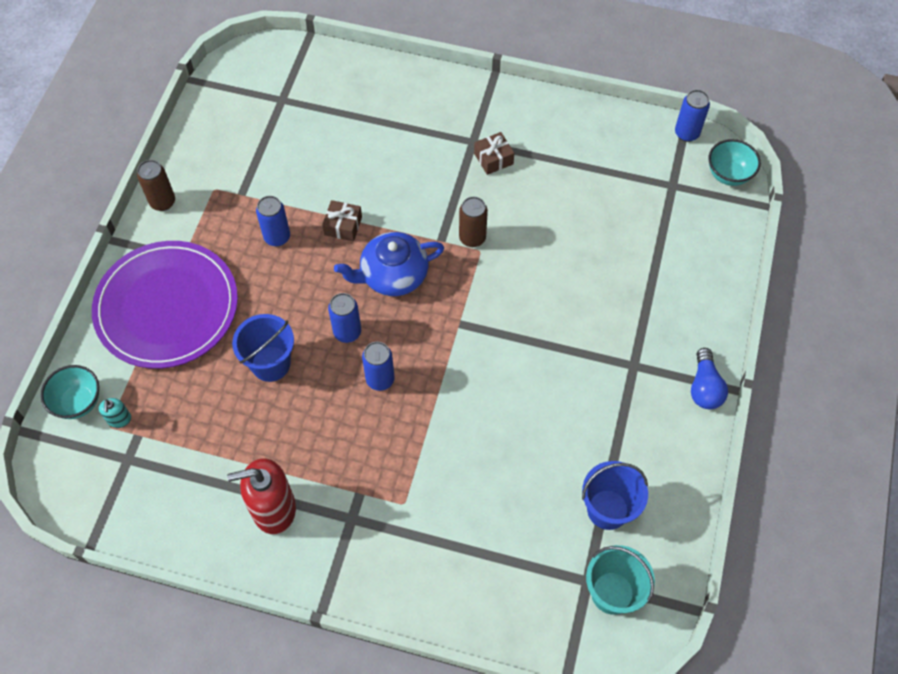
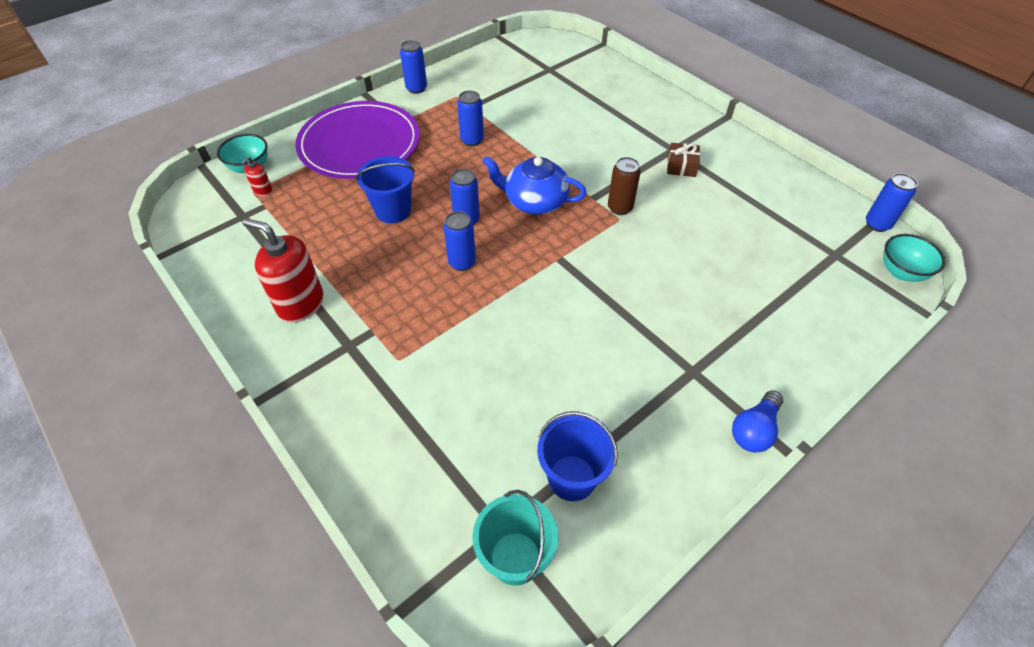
camera: 35 degrees right, 10 degrees down
turquoise soap dispenser [99,398,131,428] -> red soap dispenser [241,157,272,196]
brown can [137,160,175,211] -> blue can [400,40,427,94]
brown gift [322,200,362,241] -> none

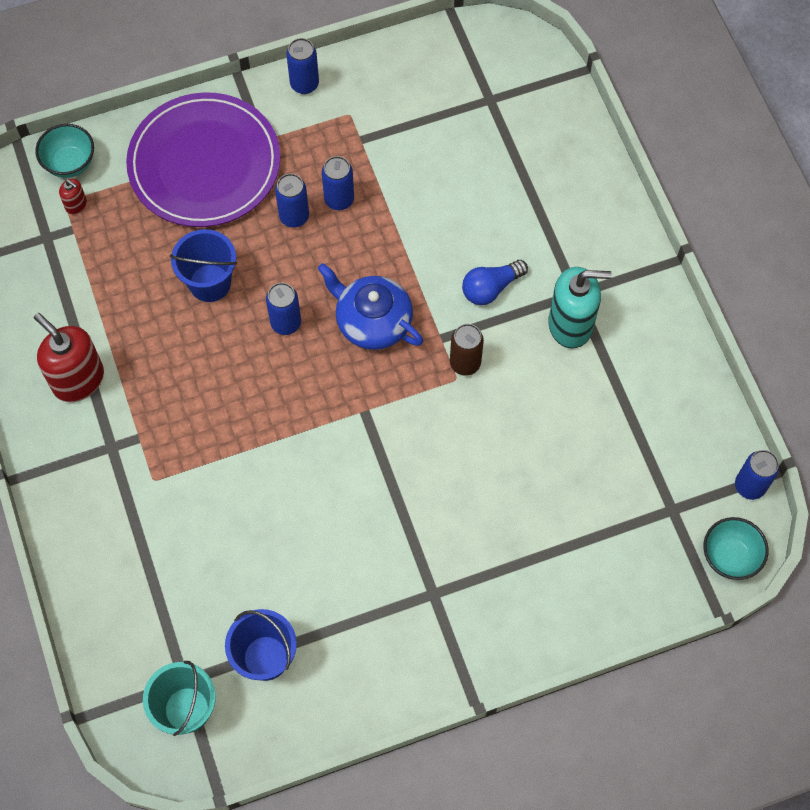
camera: 20 degrees right, 15 degrees up
red soap dispenser [241,157,272,196] -> red soap dispenser turned 105 degrees counterclockwise [59,179,87,215]
blue can [444,211,476,271] -> blue can moved to [275,173,309,228]
brown gift [667,143,700,177] -> turquoise soap dispenser [548,267,612,349]
blue light bulb [732,390,783,452] -> blue light bulb moved to [462,260,528,305]

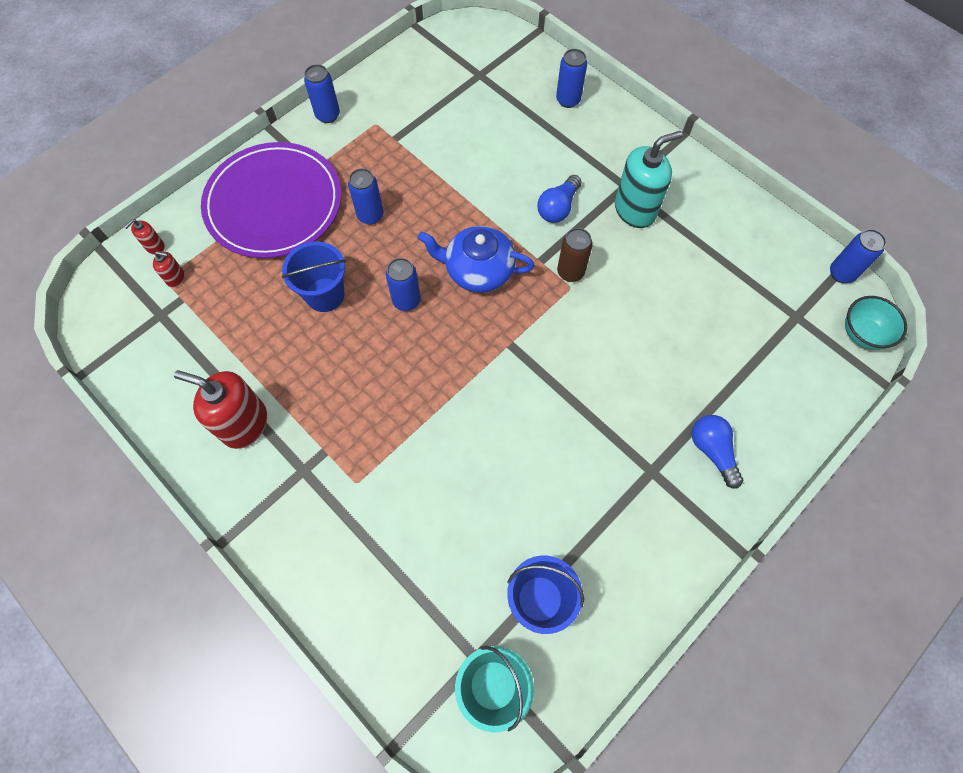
camera: 25 degrees left, 0 degrees up
turquoise bowl [35,124,94,178] -> red soap dispenser [124,219,165,255]
blue can [322,156,354,210] -> blue can moved to [556,49,587,108]
none -> blue light bulb [692,415,743,489]

